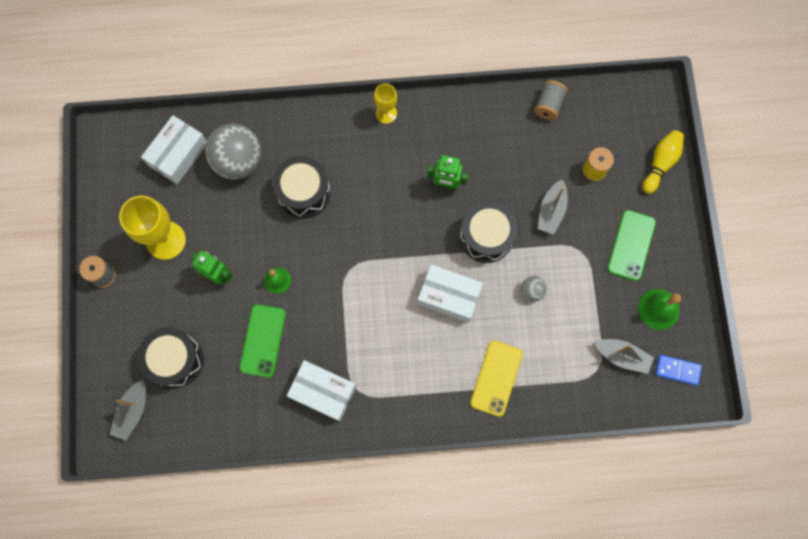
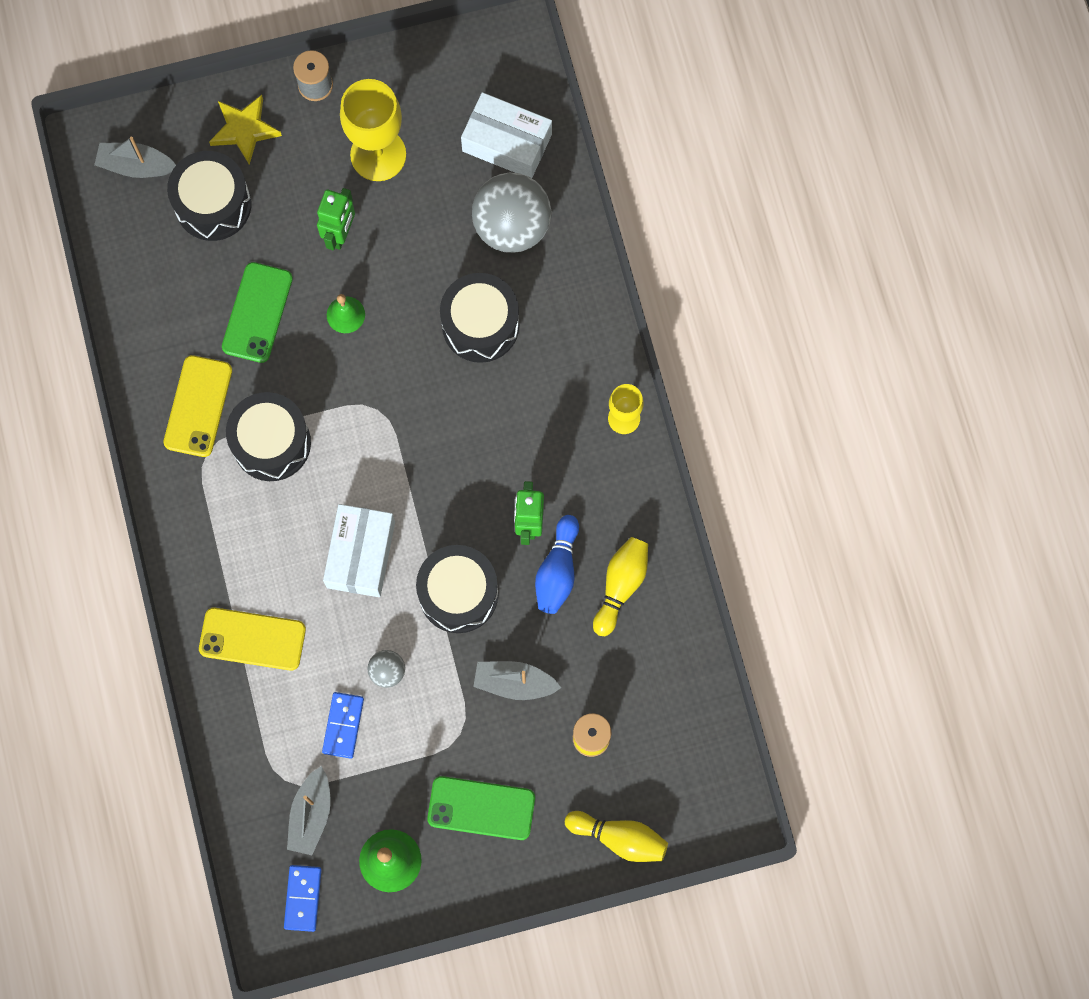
camera: 80 degrees right, 0 degrees up
green phone [239,304,286,377] -> green phone turned 75 degrees counterclockwise [222,262,293,363]
white box [287,360,357,421] -> yellow phone [164,355,232,457]
grey spool [534,80,567,120] -> none
none -> yellow star [209,95,282,165]
none -> black drum [226,392,311,481]
none -> blue domino [322,692,364,759]
none -> blue bowling pin [535,515,579,614]
none -> yellow bowling pin [593,537,648,636]

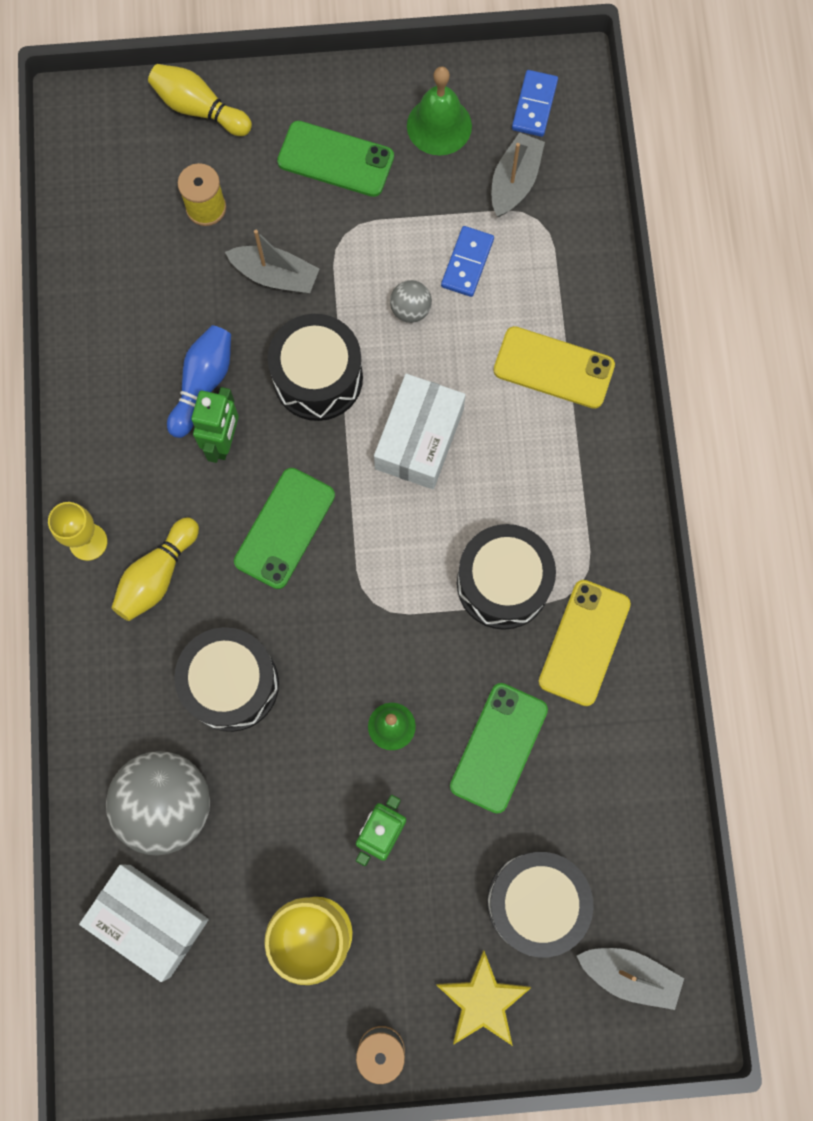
camera: 170 degrees left, 0 degrees up
yellow bowling pin [593,537,648,636] -> yellow bowling pin moved to [111,517,199,621]
none -> green phone [234,468,335,589]

